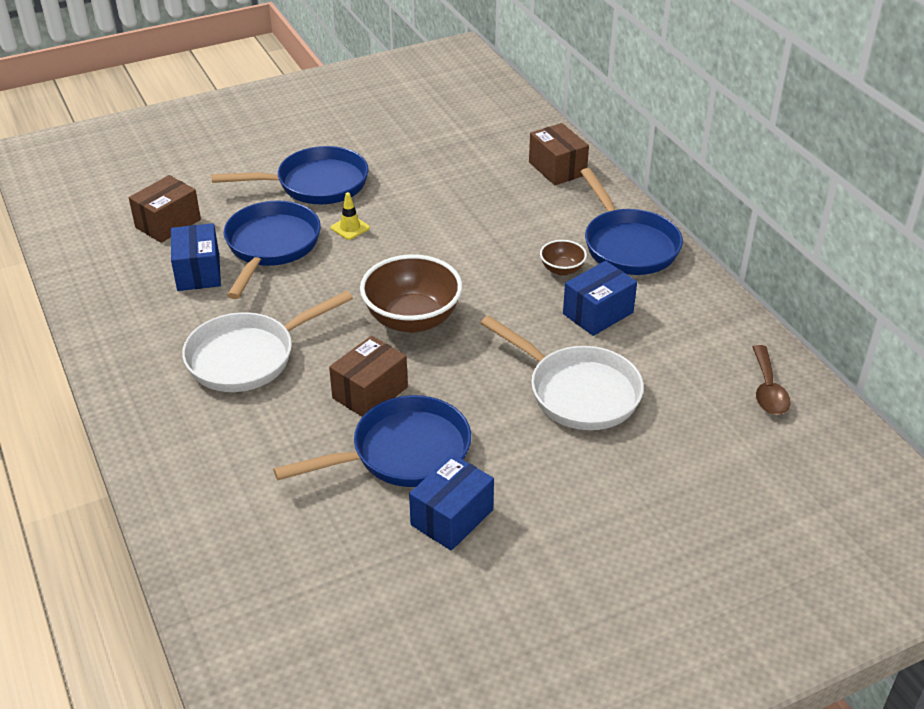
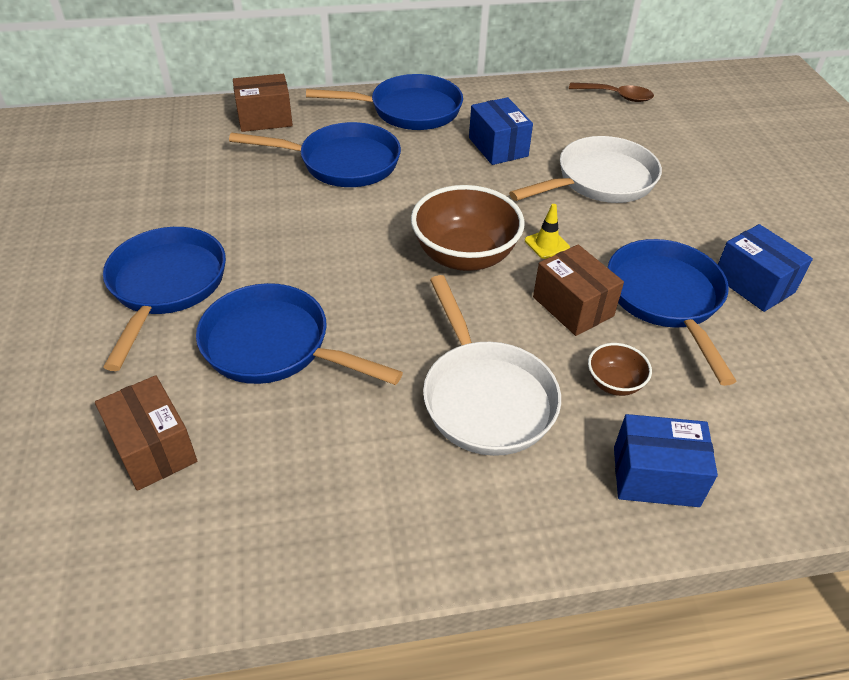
camera: 75 degrees left, 5 degrees up
blue box [171,223,221,291] -> blue box moved to [614,414,718,507]
yellow traffic cone [331,192,370,240] -> yellow traffic cone moved to [525,204,570,259]
brown bowl [540,240,587,276] -> brown bowl moved to [588,343,652,396]
none -> blue pan [229,122,401,187]

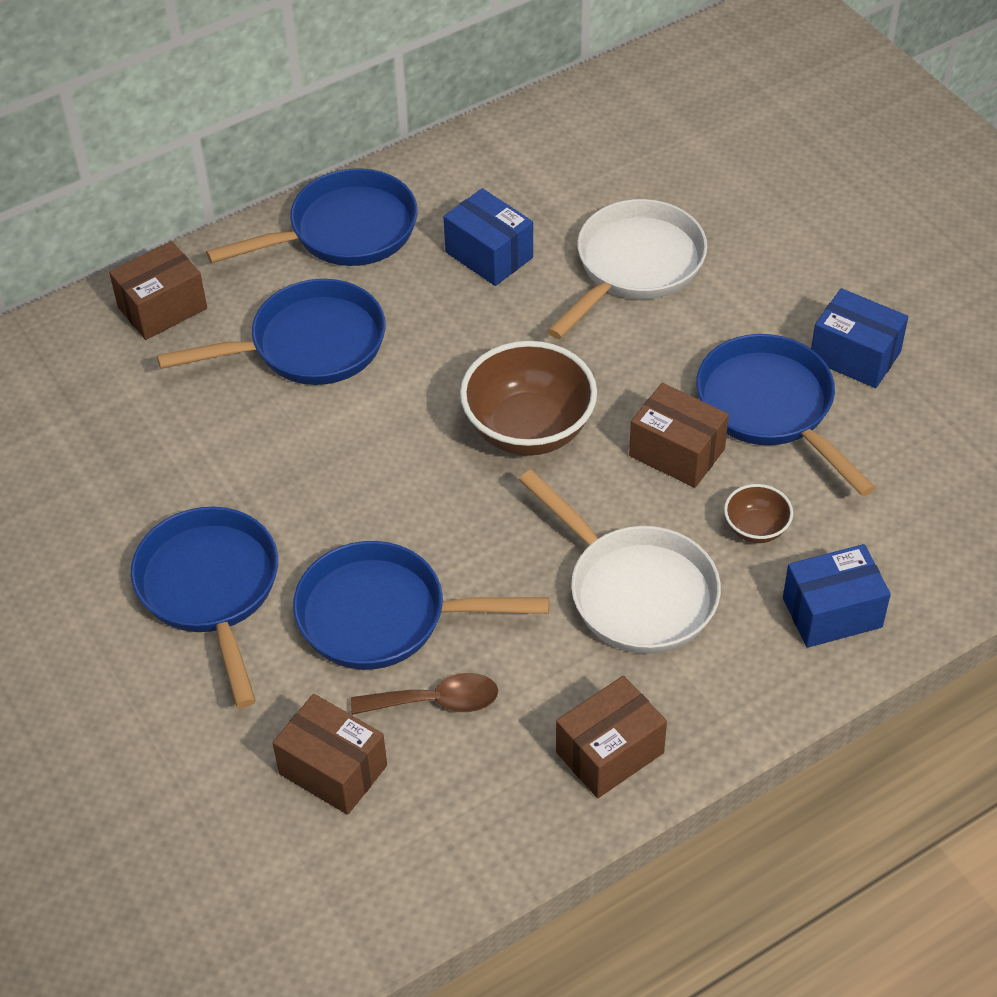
camera: 20 degrees left, 5 degrees up
yellow traffic cone [525,204,570,259] -> none
brown spoon [569,83,654,102] -> brown spoon moved to [351,673,498,715]
none -> brown box [556,676,667,798]

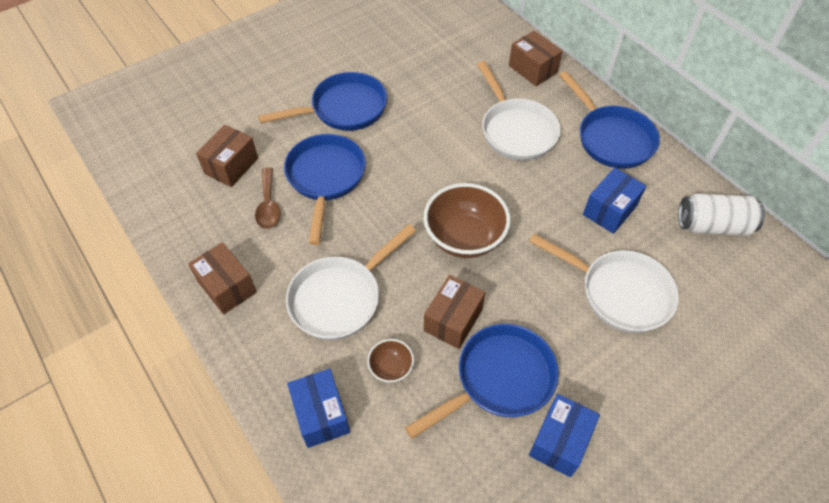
camera: 85 degrees right, 5 degrees up
blue pan [157,279,386,385] -> white pan [477,61,561,161]
none -> white can [678,194,765,235]

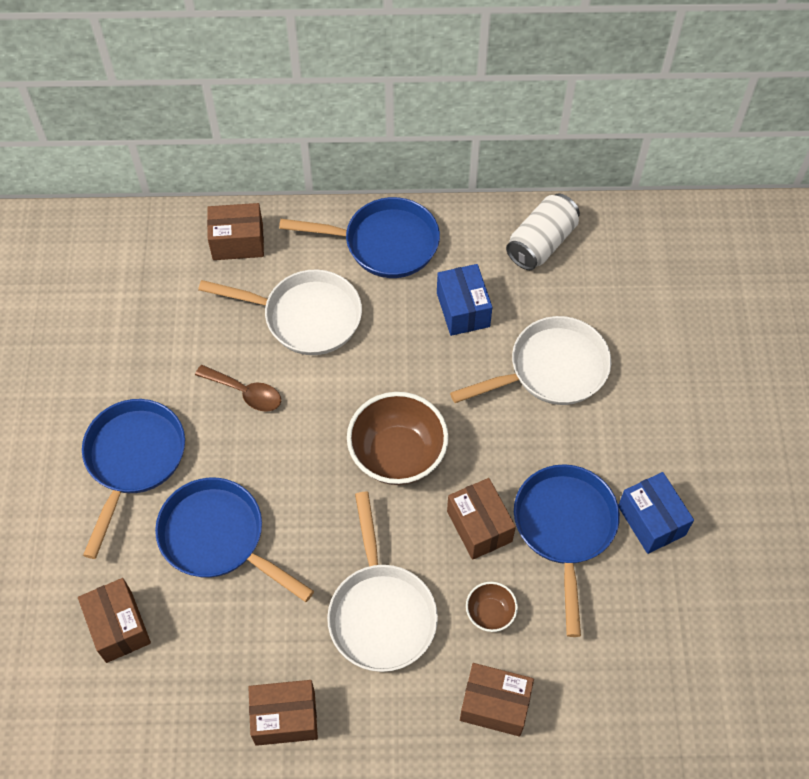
camera: 55 degrees left, 5 degrees up
brown spoon [255,167,281,229] -> brown spoon moved to [195,365,281,412]
blue box [287,369,350,448] -> brown box [460,663,534,736]

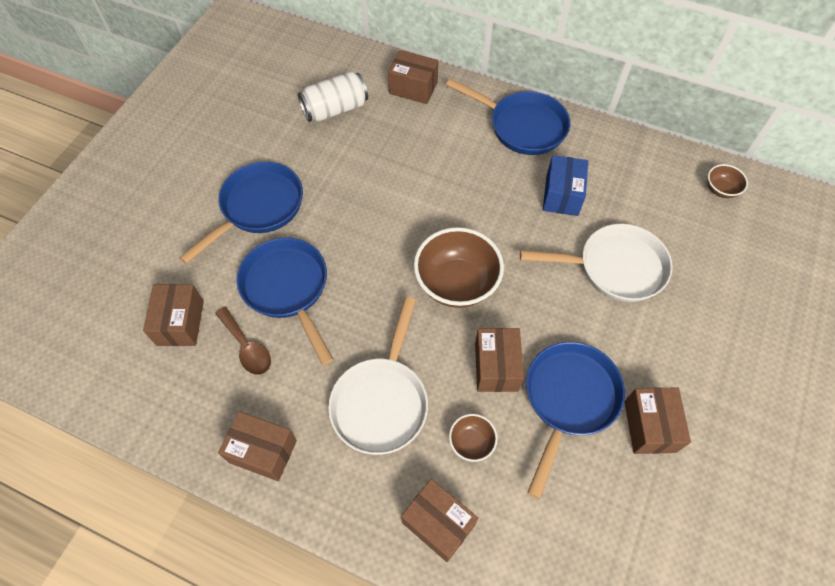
camera: 25 degrees right, 0 degrees up
brown spoon [195,365,281,412] -> brown spoon moved to [215,307,271,375]
white pan [198,270,362,355] -> none
white can [506,194,580,270] -> white can moved to [298,71,368,122]
blue box [618,472,694,554] -> brown box [624,387,691,454]
none -> brown bowl [707,164,748,198]

